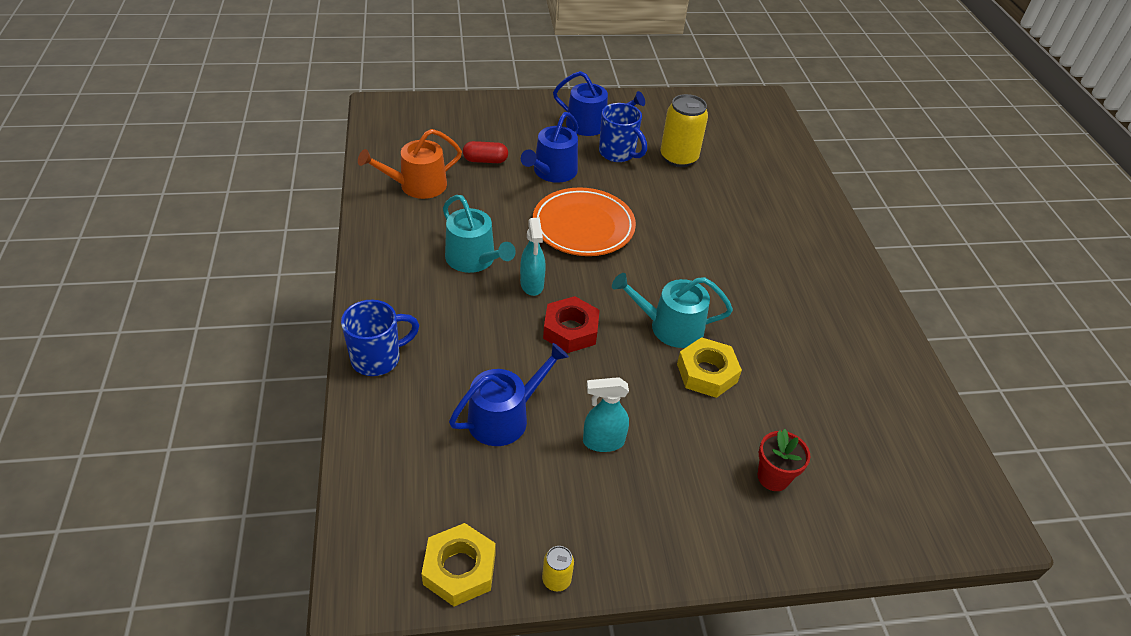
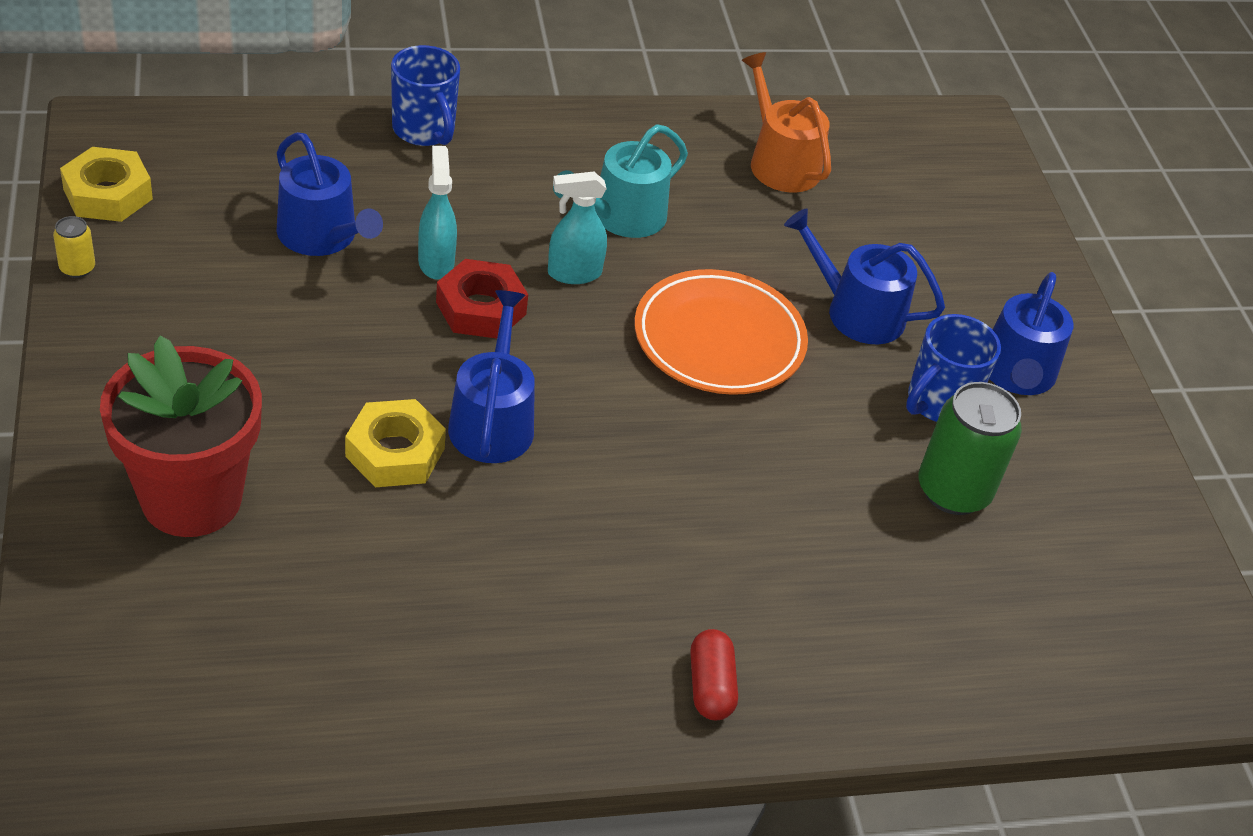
camera: 85 degrees right, 0 degrees up
red capsule [463,141,508,163] -> red capsule moved to [690,629,738,720]
turquoise spray bottle [583,377,629,452] -> turquoise spray bottle moved to [418,146,457,280]
turquoise watering can [612,273,733,348] -> blue watering can [448,290,535,463]
yellow can [661,94,708,167] -> green can [918,382,1022,515]
red flower pot [758,429,810,491] -> red flower pot [100,336,262,537], size x2.06

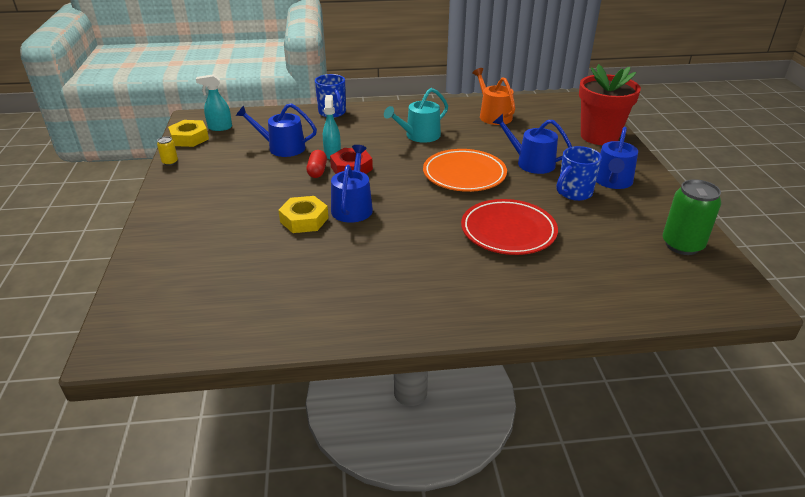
camera: 10 degrees right, 10 degrees down
red flower pot [100,336,262,537] -> red flower pot moved to [579,64,641,145]
blue watering can [276,132,383,256] -> blue watering can turned 135 degrees clockwise [236,103,317,157]
turquoise spray bottle [548,172,607,284] -> turquoise spray bottle moved to [196,74,232,131]
red capsule [690,629,738,720] -> red capsule moved to [306,150,327,178]
green can [918,382,1022,515] -> green can moved to [663,179,721,255]
none -> red plate [461,199,558,255]

